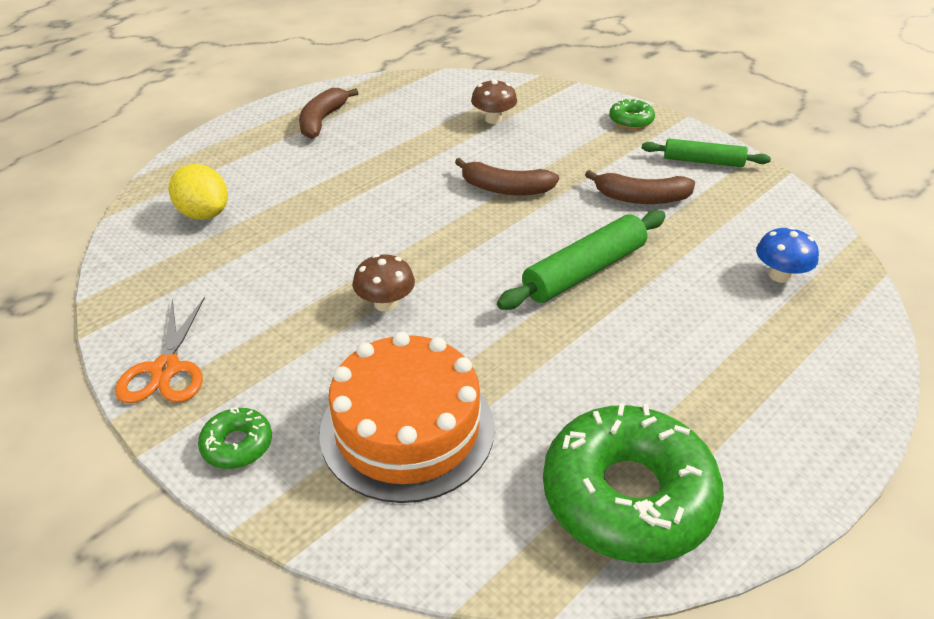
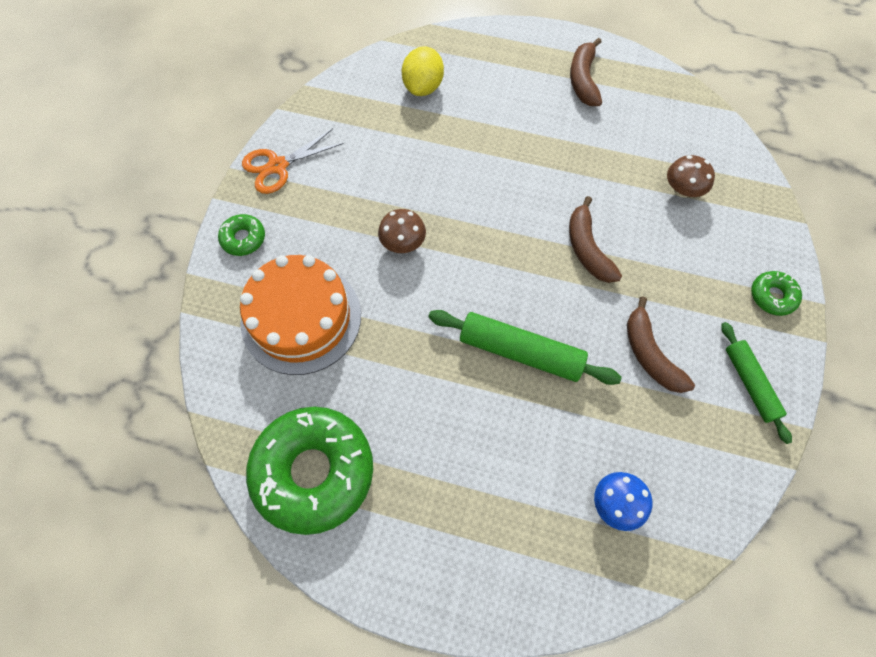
camera: 60 degrees right, 25 degrees up
brown banana [299,88,358,139] -> brown banana turned 75 degrees counterclockwise [570,38,602,106]

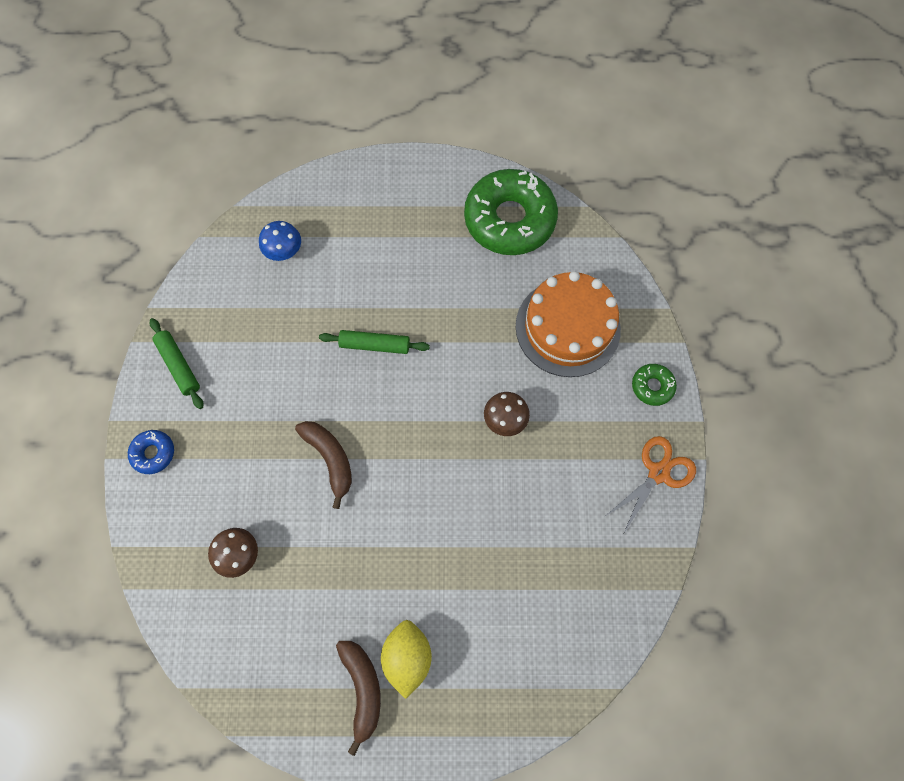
camera: 165 degrees right, 5 degrees up
yellow lemon [402,46,444,96] -> yellow lemon moved to [381,620,432,699]
green rolling pin [428,310,622,385] -> green rolling pin [319,330,430,354], size x0.65
brown banana [627,296,695,393] -> none
green donut [751,271,802,316] -> blue donut [128,430,174,474]

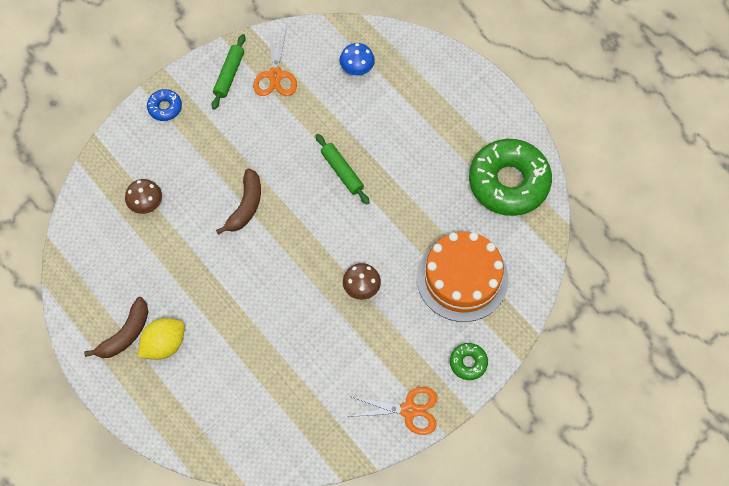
camera: 50 degrees right, 5 degrees down
none -> orange scissors [253,29,297,96]

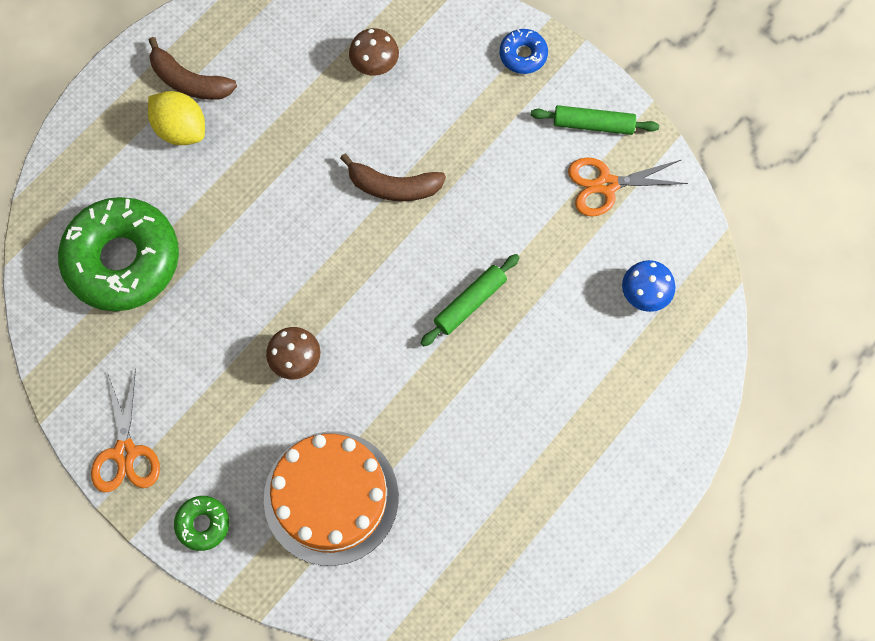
camera: 80 degrees right, 5 degrees up
green donut [469,139,552,216] -> green donut moved to [58,197,179,311]

